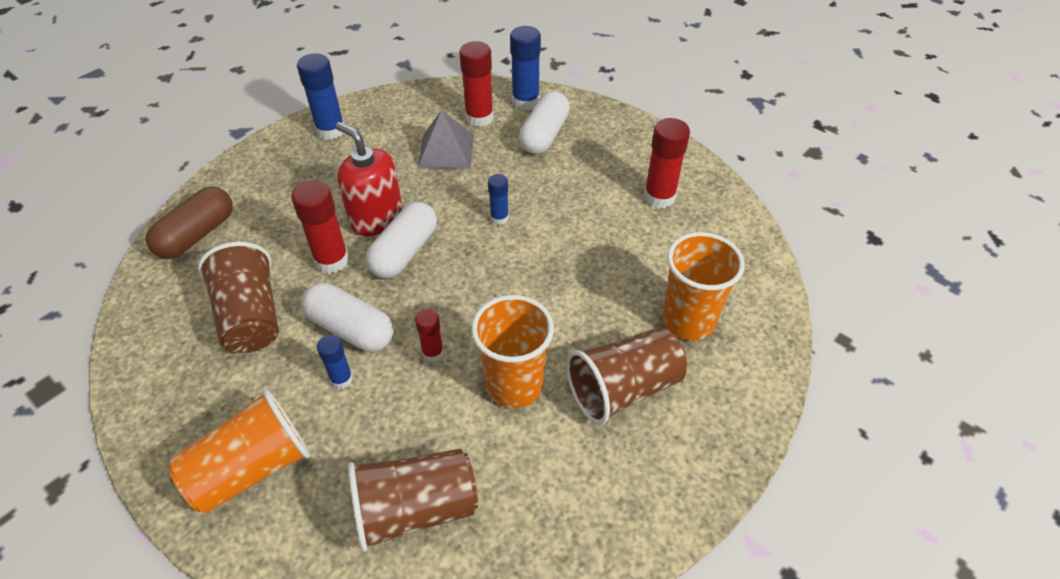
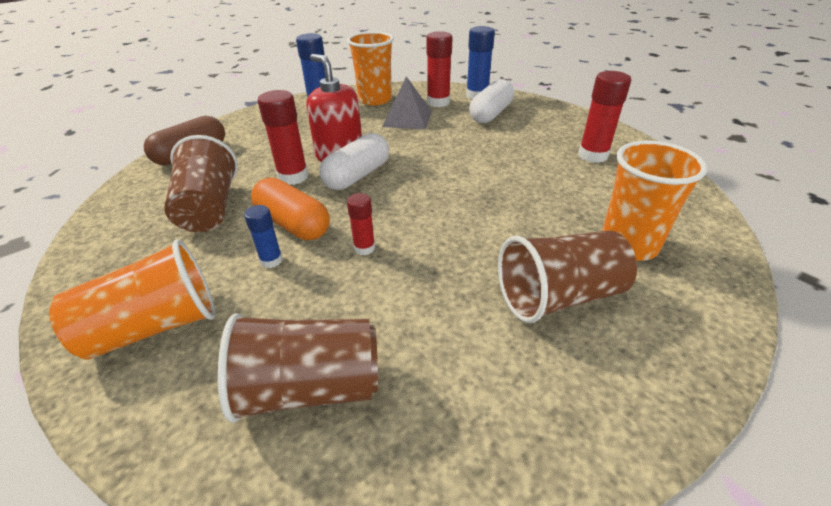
camera: 10 degrees right, 10 degrees down
white capsule [302,283,394,352] -> orange capsule [251,178,330,240]
orange cup [471,295,554,408] -> orange cup moved to [347,32,394,106]
blue glue stick [488,174,509,225] -> none

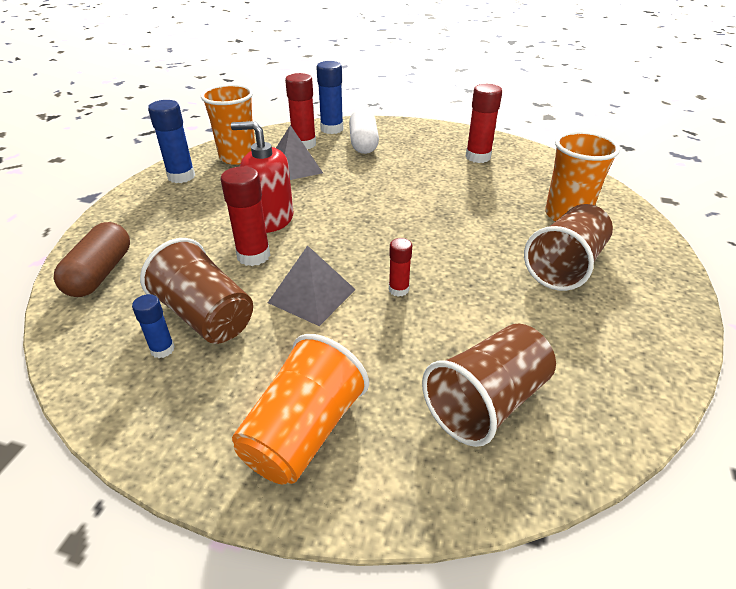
camera: 35 degrees left, 0 degrees up
blue glue stick [244,205,283,268] -> blue glue stick moved to [132,294,175,358]
orange capsule [251,178,330,240] -> grey pyramid [268,245,356,326]
white capsule [319,133,389,190] -> none

